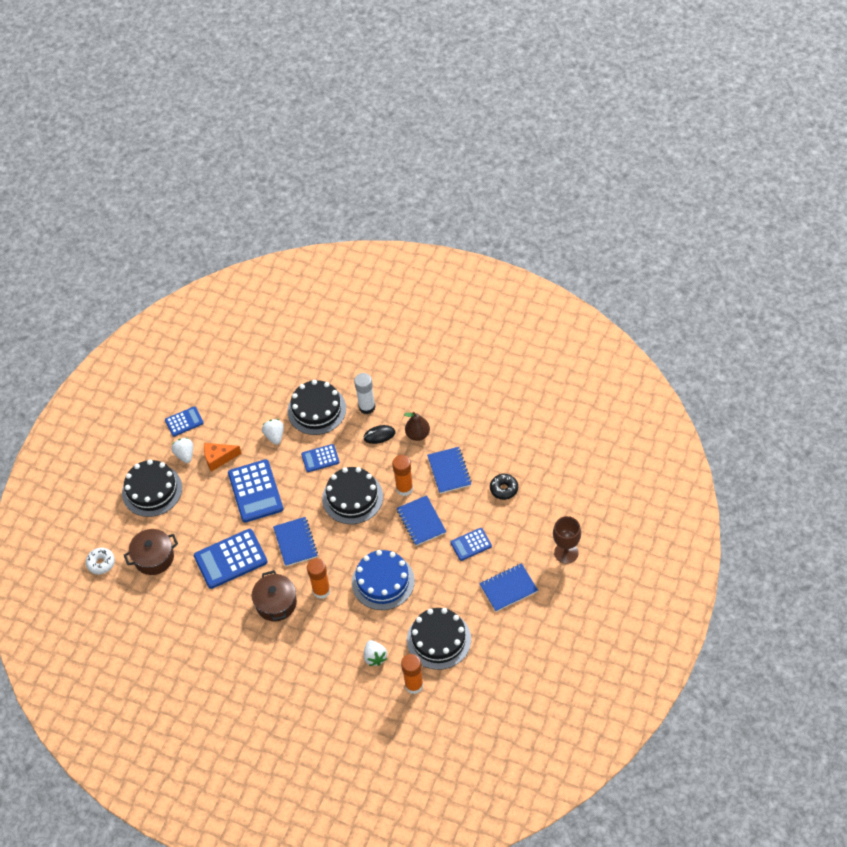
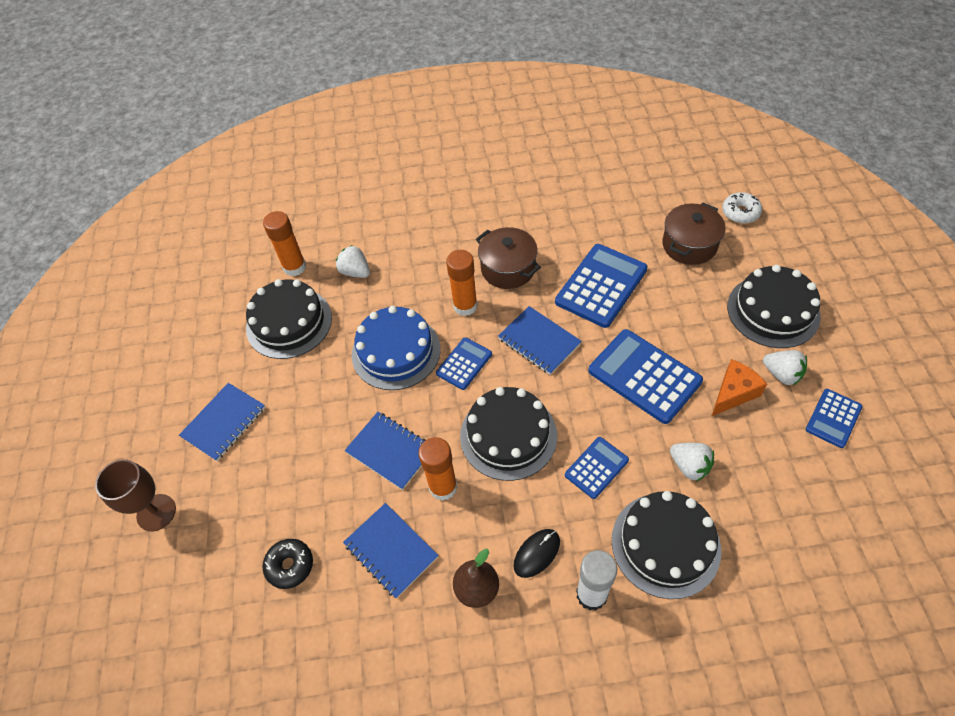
camera: 150 degrees right, 0 degrees up
blue calculator [450,528,492,561] -> blue calculator moved to [436,337,492,390]

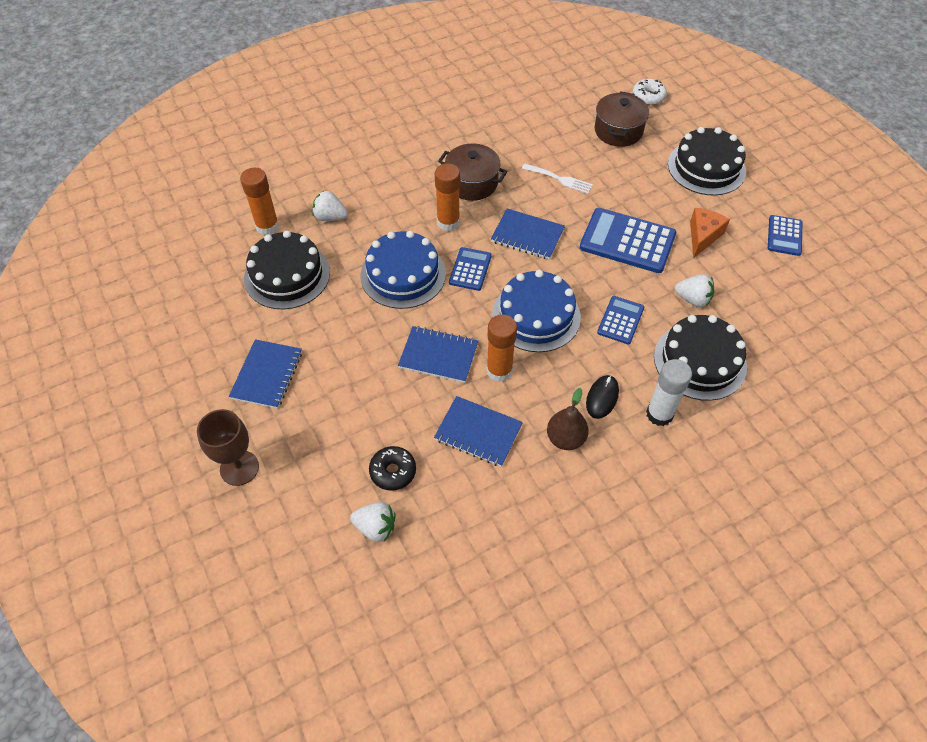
camera: 25 degrees left, 0 degrees up
black cake [460,387,557,481] -> blue cake [492,270,581,352]
blue calculator [555,244,647,328] -> white fork [522,163,593,194]
white strawberry [763,350,807,386] -> white strawberry moved to [350,502,396,542]

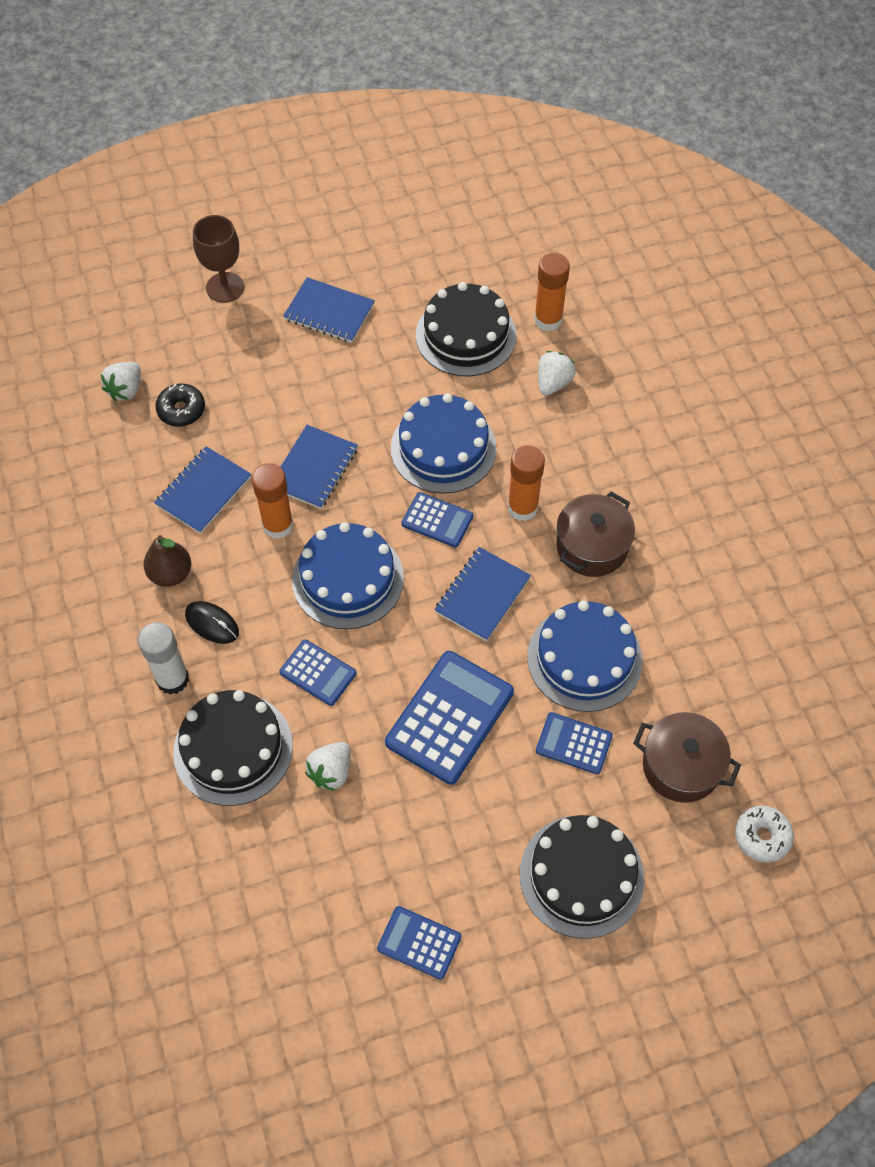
camera: 100 degrees right, 5 degrees up
white fork [522,163,593,194] -> blue cake [527,601,642,712]
orange cheese [690,208,730,258] -> none
none -> blue calculator [536,712,613,774]

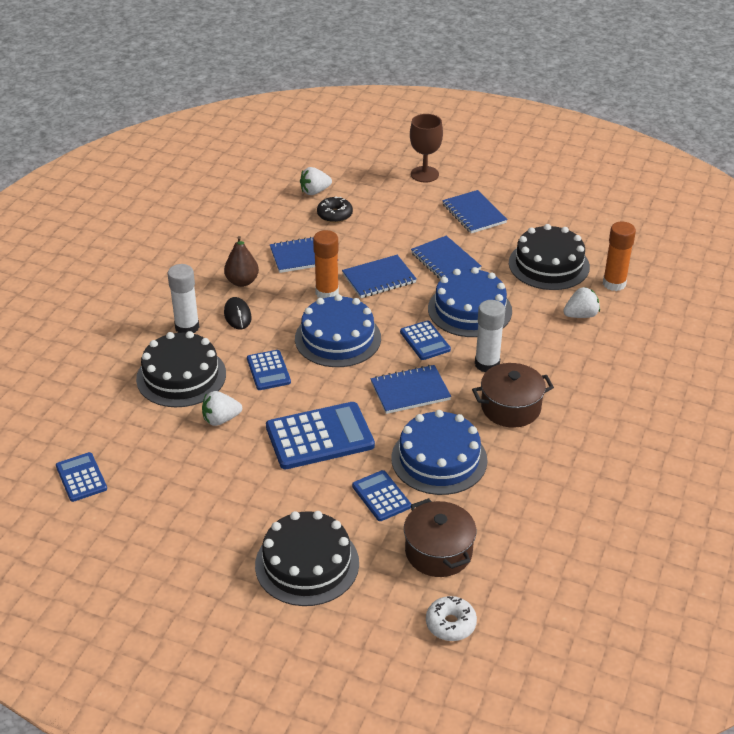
camera: 40 degrees right, 20 degrees down
blue calculator [377,906,461,980] -> blue calculator moved to [56,452,107,502]
orange glue stick [508,445,545,521] -> white glue stick [475,300,505,372]
none -> blue notebook [411,236,481,279]

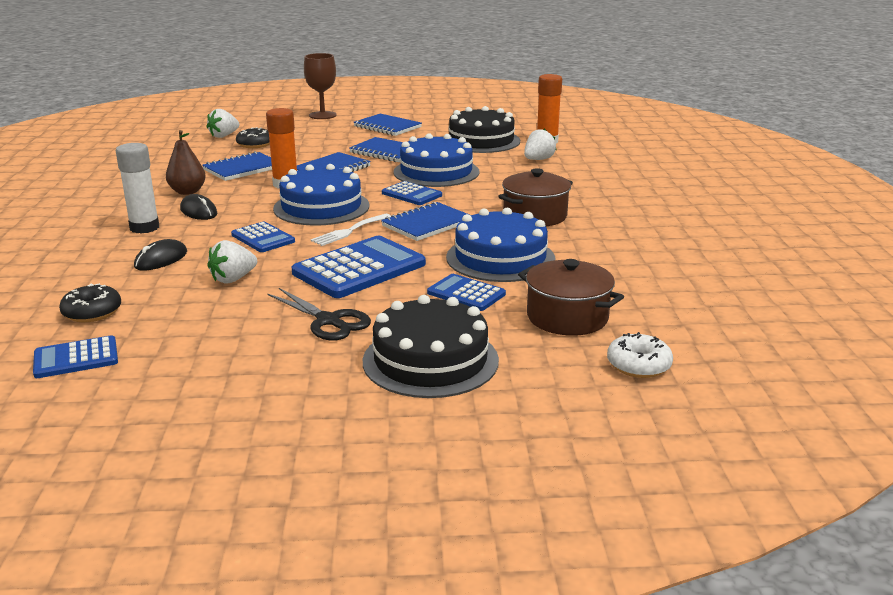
camera: 25 degrees left, 15 degrees down
blue calculator [56,452,107,502] -> blue calculator turned 60 degrees counterclockwise [33,335,118,378]
black cake [136,331,226,407] -> black mouse [134,239,187,271]
white glue stick [475,300,505,372] -> none
none -> black donut [59,283,121,322]
none -> black scissors [267,288,371,341]
none -> white fork [311,214,391,246]

